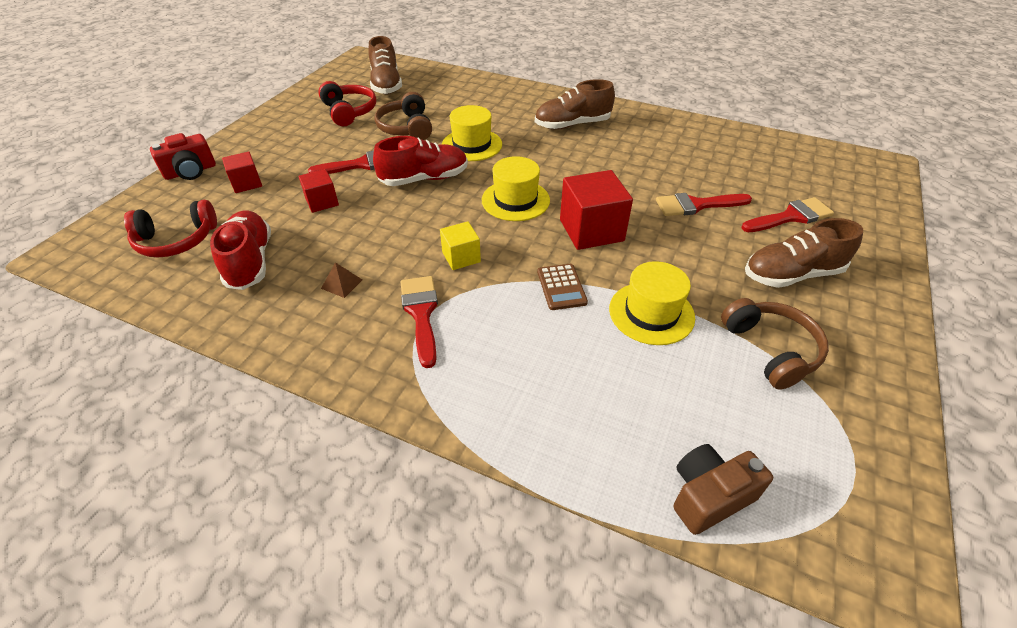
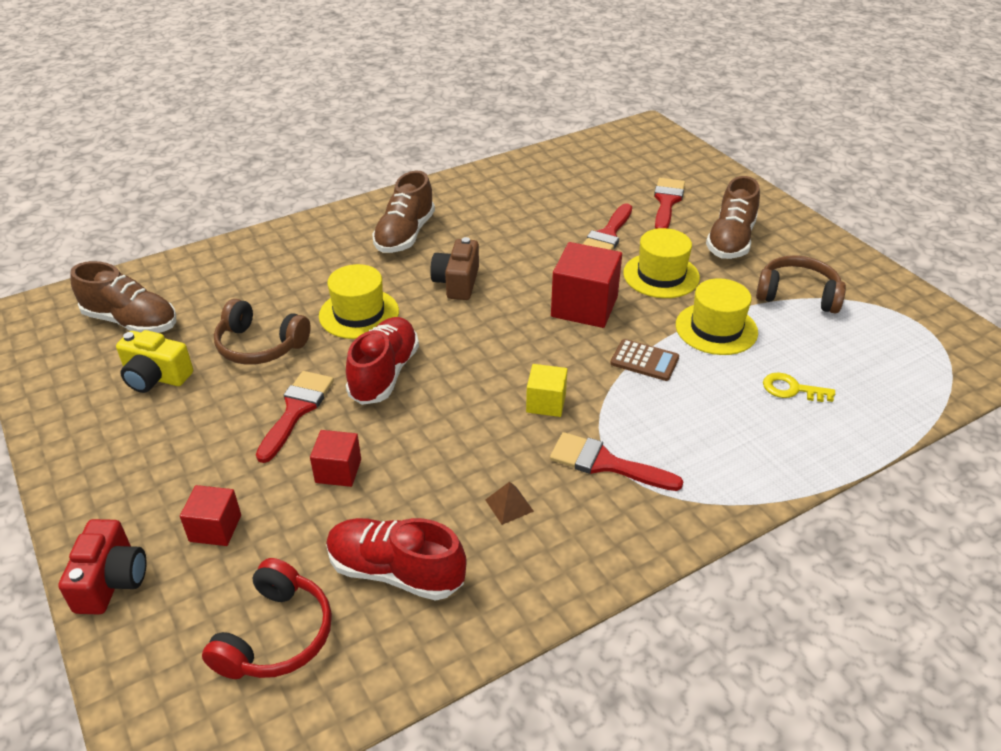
camera: 55 degrees left, 5 degrees down
red headphones [318,81,377,126] -> yellow camera [116,330,193,393]
yellow hat [482,156,550,221] -> yellow hat moved to [623,228,700,298]
brown camera [674,444,773,535] -> brown camera moved to [430,237,479,300]
none -> yellow key [763,372,835,402]

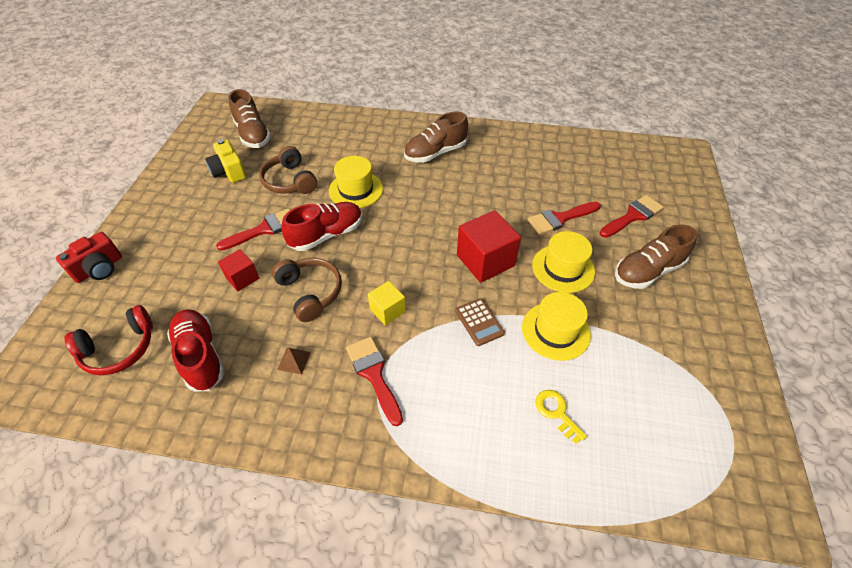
camera: 40 degrees right, 10 degrees up
red cube [180,485,241,546] -> none
brown camera [430,237,479,300] -> none
brown headphones [756,255,846,313] -> brown headphones moved to [272,258,342,322]

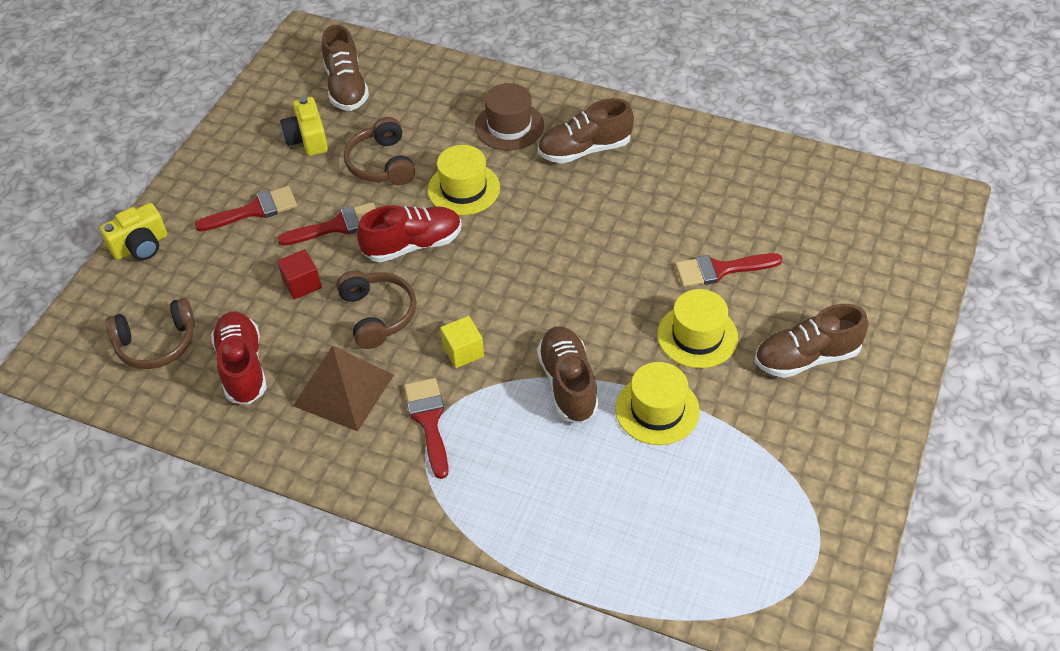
camera: 15 degrees right, 0 degrees up
red camera [56,232,122,283] -> yellow camera [100,203,167,260]
red headphones [64,305,153,375] -> brown headphones [106,298,195,369]
brown pyramid [277,348,311,375] -> brown pyramid [293,346,394,431], size x2.49
brown calculator [455,298,505,346] -> brown shoe [537,326,599,423]
red cube [457,210,521,283] -> none
yellow key [535,390,587,444] -> none
red brush [599,195,664,238] -> red brush moved to [194,186,297,231]
none -> brown hat [475,83,544,150]

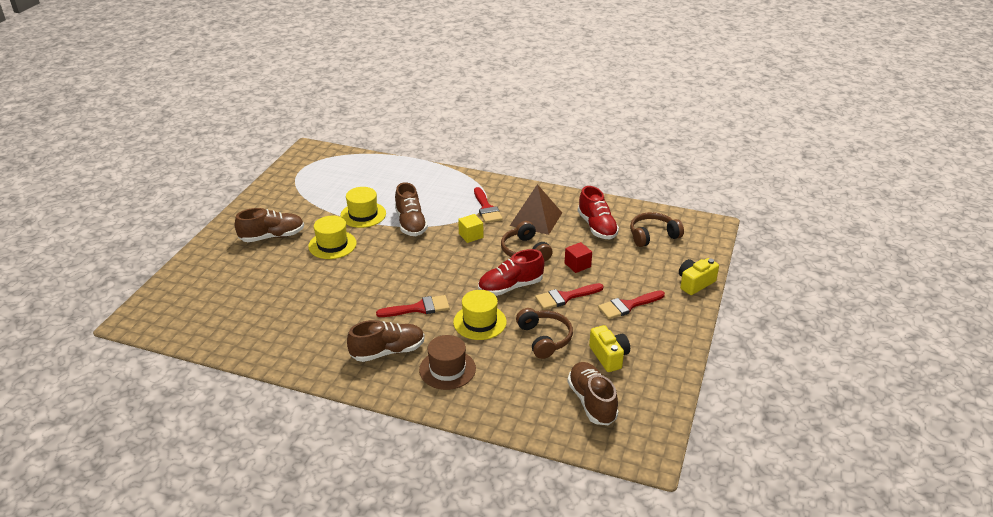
camera: 175 degrees right, 15 degrees down
red brush [675,253,782,287] -> red brush moved to [376,295,450,317]

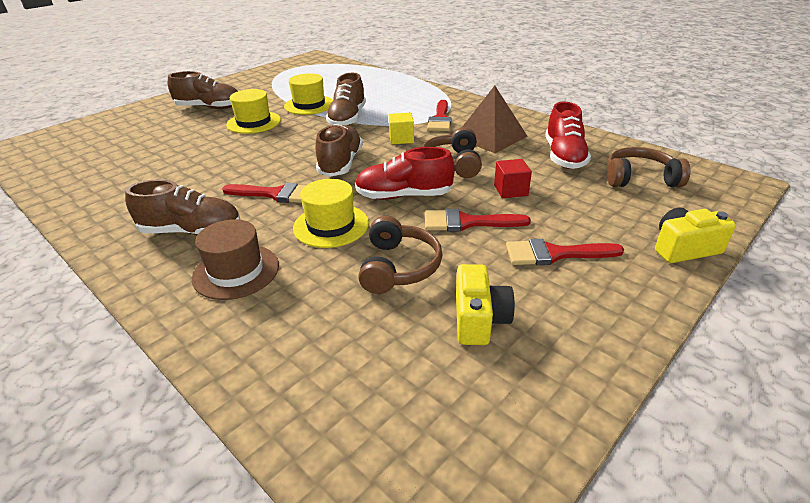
camera: 25 degrees right, 0 degrees up
brown shoe [567,362,618,425] -> brown shoe moved to [316,124,363,177]

